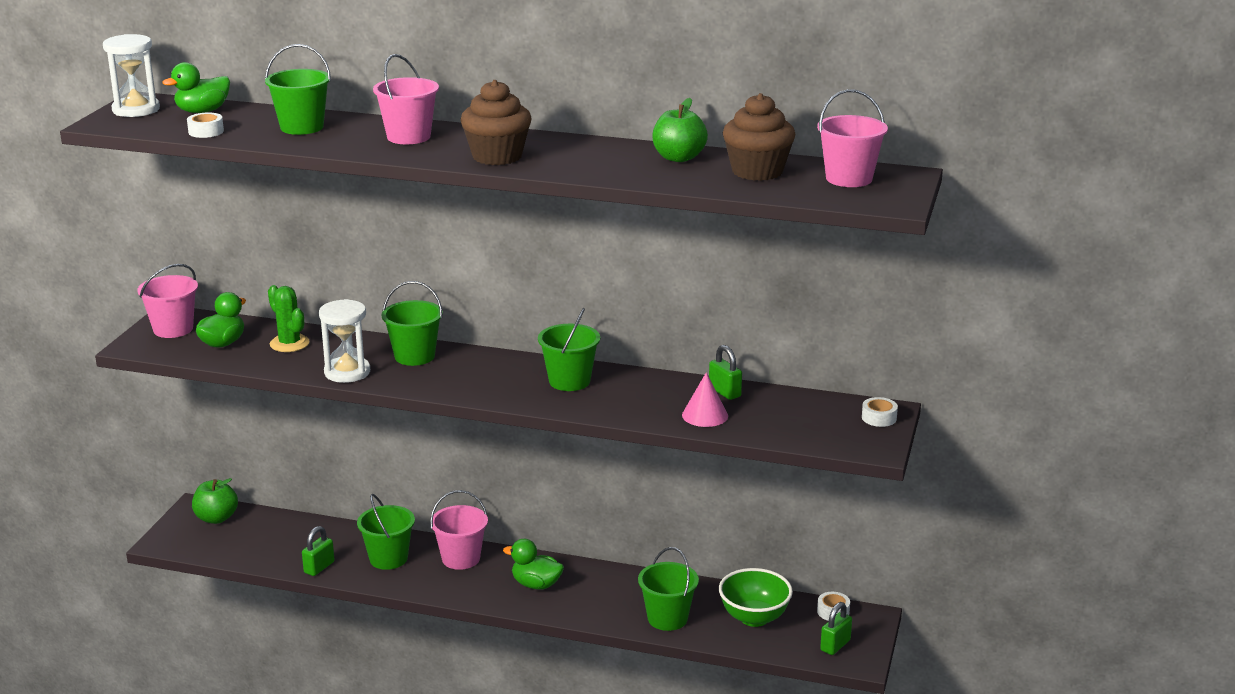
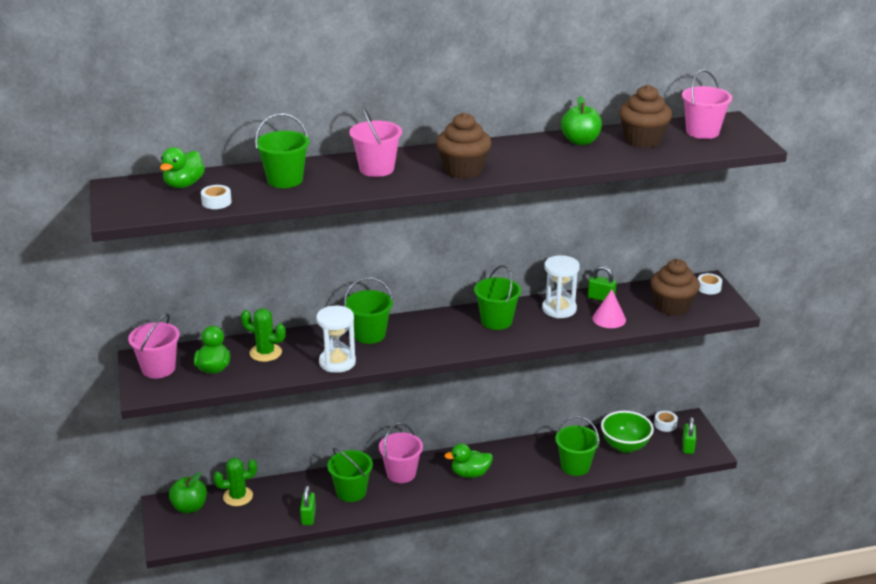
camera: 30 degrees left, 5 degrees up
white hourglass [103,34,160,117] -> white hourglass moved to [542,255,580,318]
none -> green cactus [213,458,257,506]
none -> brown cupcake [651,259,700,316]

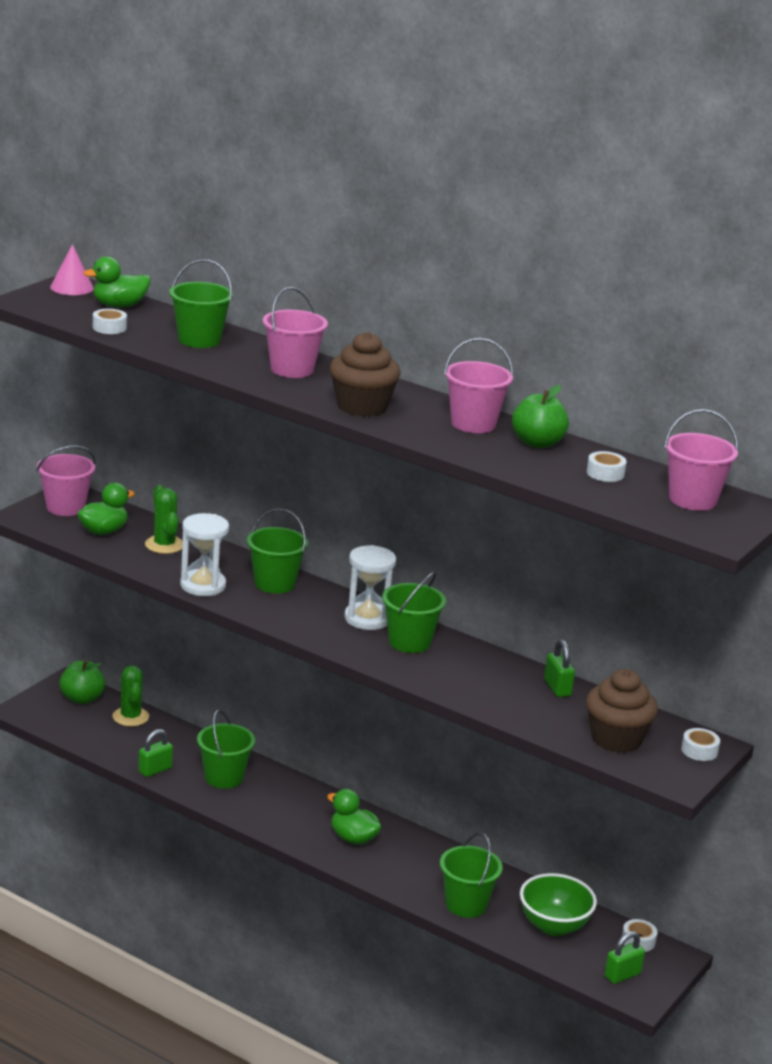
camera: 45 degrees right, 5 degrees down
green cactus [213,458,257,506] -> green cactus turned 45 degrees clockwise [113,666,149,726]
pink bucket [379,423,423,483] -> pink bucket moved to [444,338,514,433]
white hourglass [542,255,580,318] -> white hourglass moved to [344,545,396,630]
pink cone [593,289,626,328] -> pink cone moved to [50,244,94,295]
brown cupcake [619,85,672,148] -> white tape [587,451,627,482]

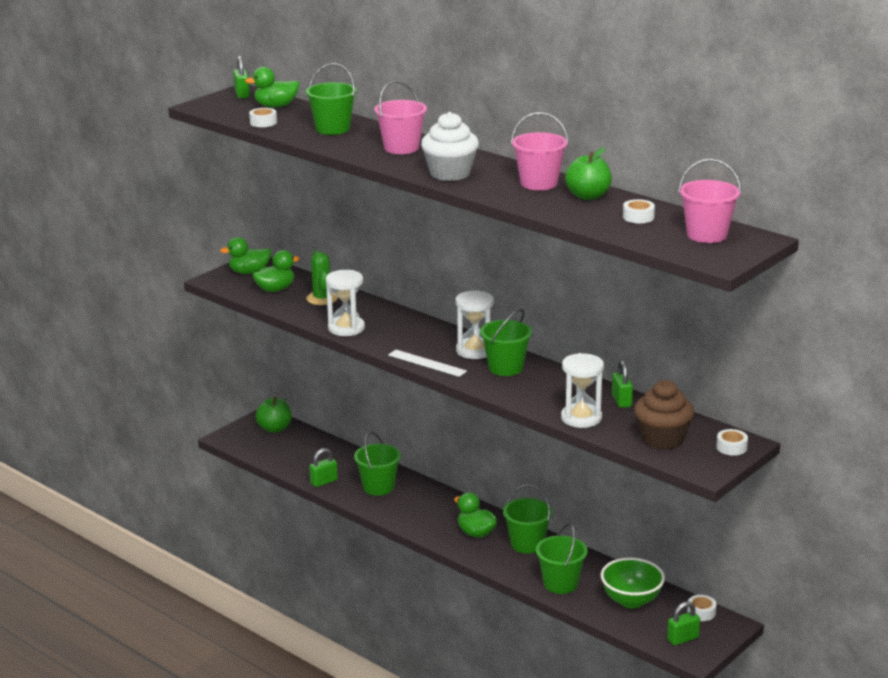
camera: 10 degrees right, 0 degrees up
pink bucket [37,446,96,516] -> green duck [220,237,271,274]
pink cone [50,244,94,295] -> green padlock [233,56,250,98]
green cactus [113,666,149,726] -> none
green bucket [247,508,308,593] -> green bucket moved to [503,485,553,554]
brown cupcake [330,332,401,417] -> white cupcake [421,112,479,181]
none -> white ruler [388,350,467,377]
none -> white hourglass [561,353,604,428]

